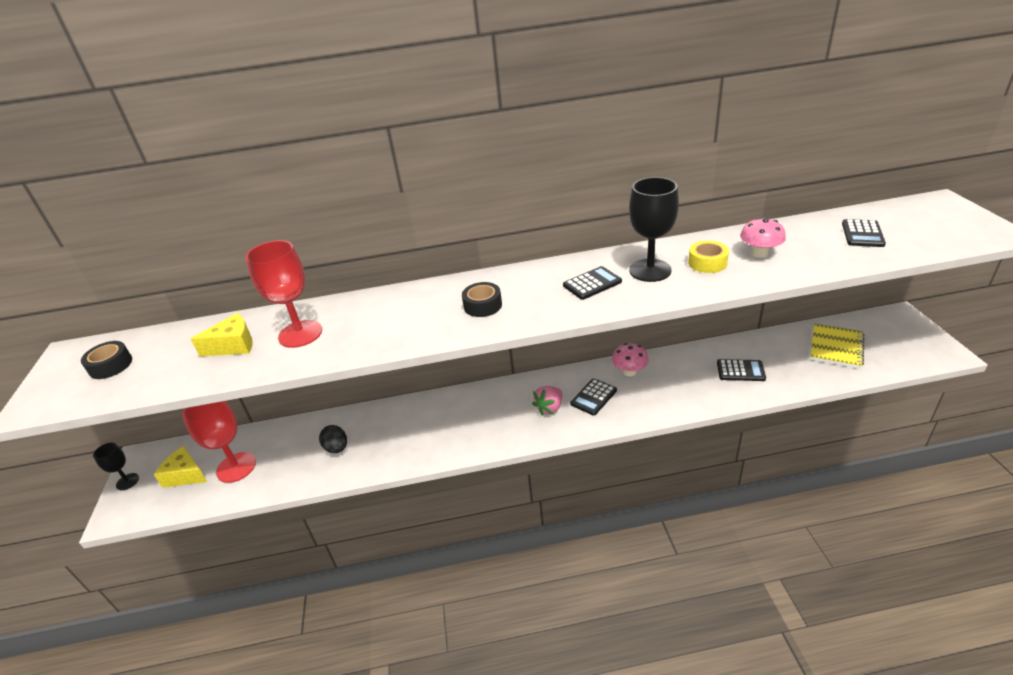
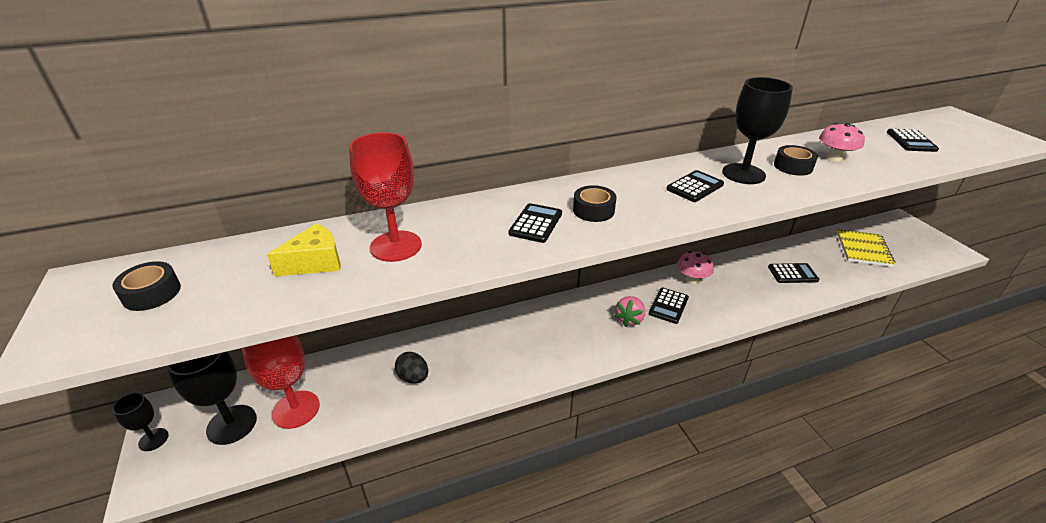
camera: 15 degrees left, 0 degrees up
yellow cheese [154,446,207,488] -> black goblet [166,351,257,445]
yellow tape [688,241,729,273] -> black tape [774,145,818,176]
none -> black calculator [508,203,562,243]

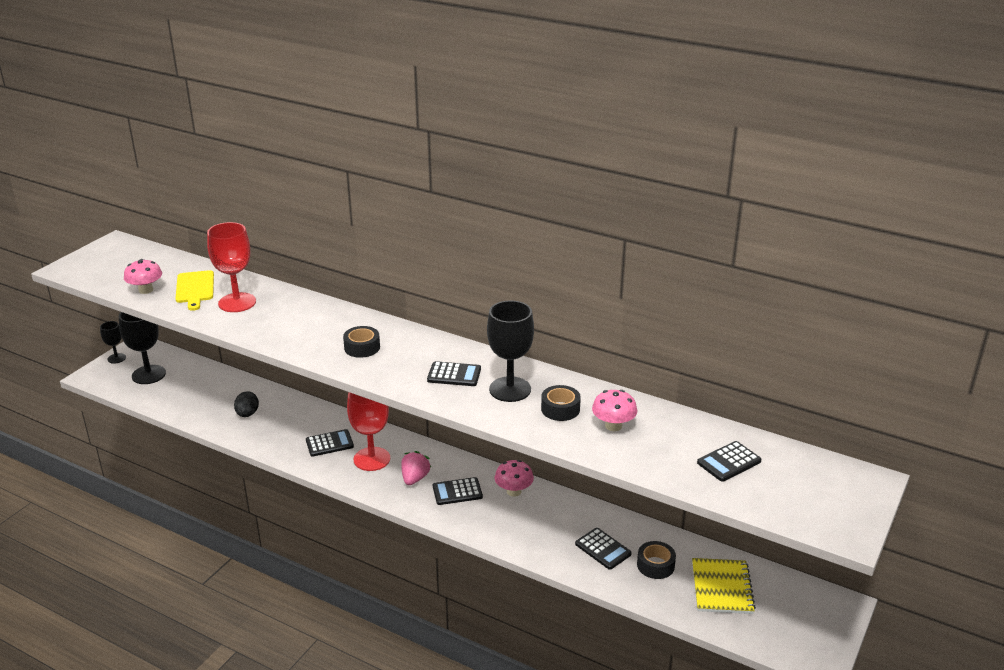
camera: 50 degrees right, 5 degrees down
black tape [112,261,181,311] -> black tape moved to [637,541,676,579]
red goblet [242,335,320,429] -> red goblet moved to [347,392,390,471]
yellow cheese [267,223,341,277] -> yellow cutting board [176,270,214,311]
black calculator [508,203,562,243] -> black calculator moved to [306,429,354,457]
pink strawberry [614,296,645,327] -> pink strawberry turned 120 degrees clockwise [401,451,432,485]
yellow notebook [837,229,895,267] -> yellow notebook turned 60 degrees counterclockwise [692,558,756,614]
none -> pink mushroom [124,259,162,294]

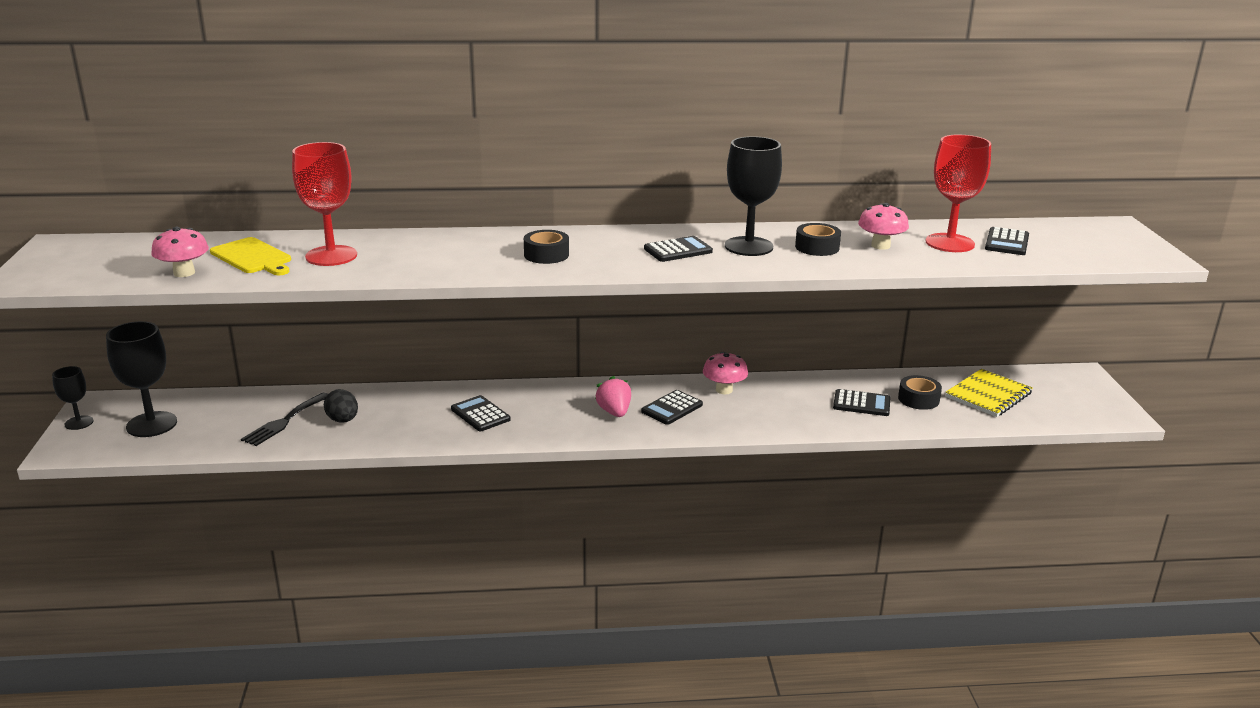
camera: 35 degrees left, 5 degrees down
black calculator [306,429,354,457] -> black calculator turned 75 degrees counterclockwise [451,395,510,431]
red goblet [347,392,390,471] -> red goblet moved to [925,135,991,252]
yellow notebook [692,558,756,614] -> yellow notebook turned 75 degrees clockwise [945,369,1033,417]
none -> black fork [241,392,328,446]

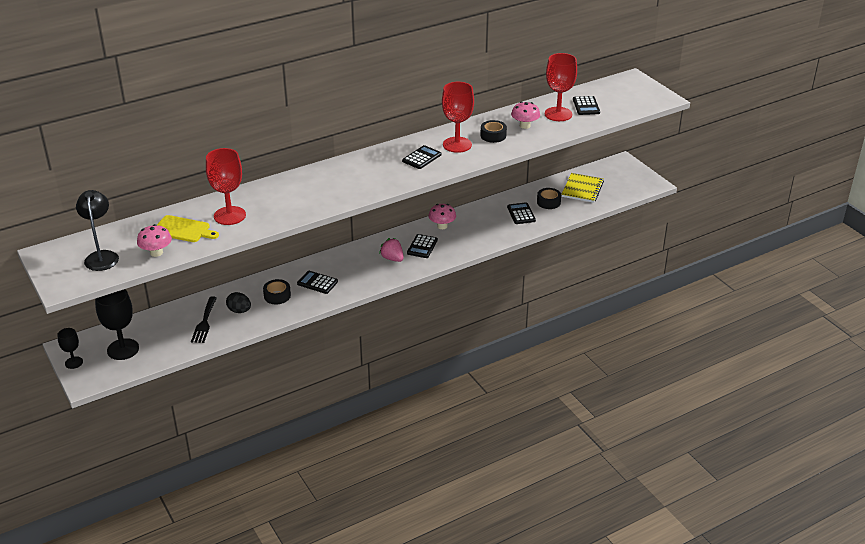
camera: 25 degrees left, 10 degrees up
black tape [524,230,569,264] -> black tape moved to [263,279,291,304]
black goblet [725,136,782,256] -> red goblet [442,82,474,153]
black calculator [833,389,891,416] -> black calculator turned 90 degrees counterclockwise [507,202,536,224]
none -> black lamp [76,190,119,271]

